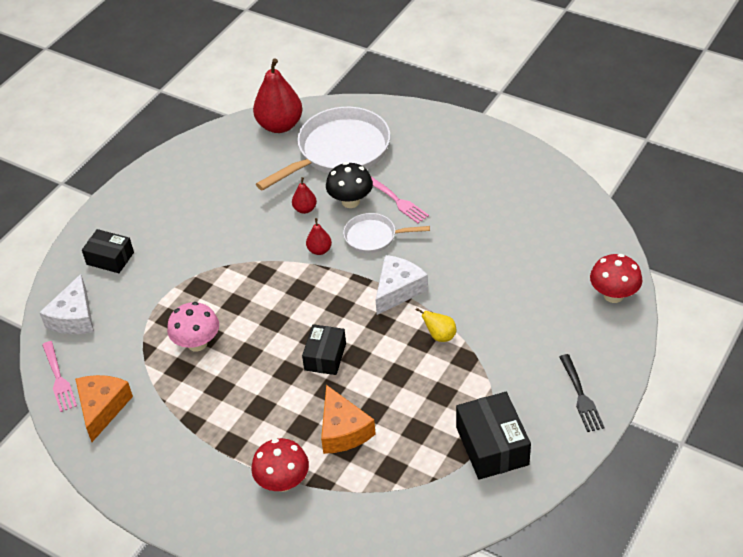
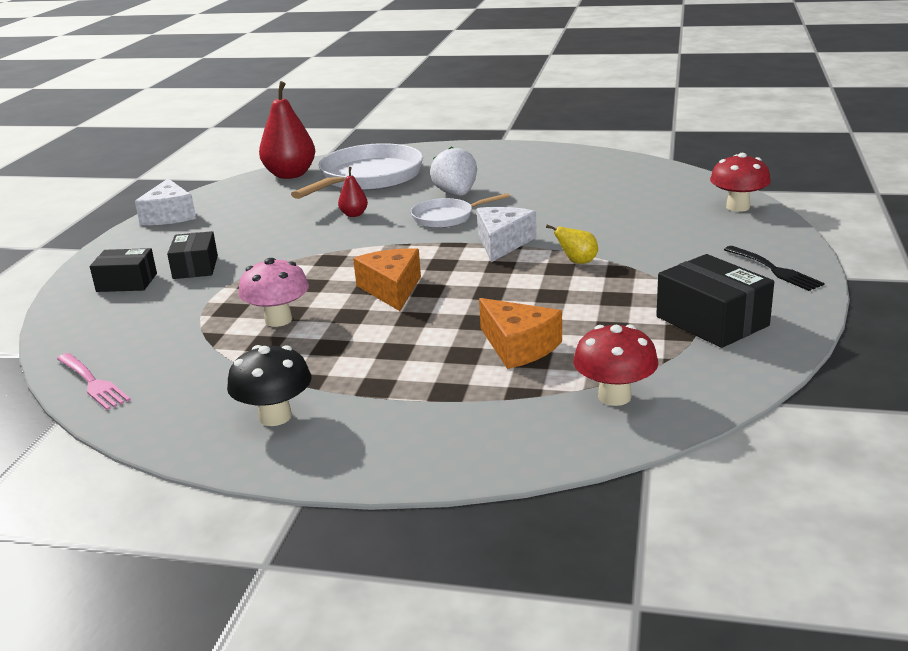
camera: 20 degrees left, 20 degrees down
white cheese [39,274,94,334] -> white cheese moved to [135,179,196,225]
orange cheese [75,375,133,442] -> orange cheese moved to [353,248,421,311]
red mushroom [251,438,309,492] -> red mushroom moved to [573,325,658,406]
black box [302,324,346,375] -> black box moved to [167,231,218,279]
red pear [306,218,332,255] -> none
black mushroom [326,162,373,208] -> black mushroom moved to [227,345,311,426]
pink fork [371,177,429,223] -> white strawberry [430,146,477,196]

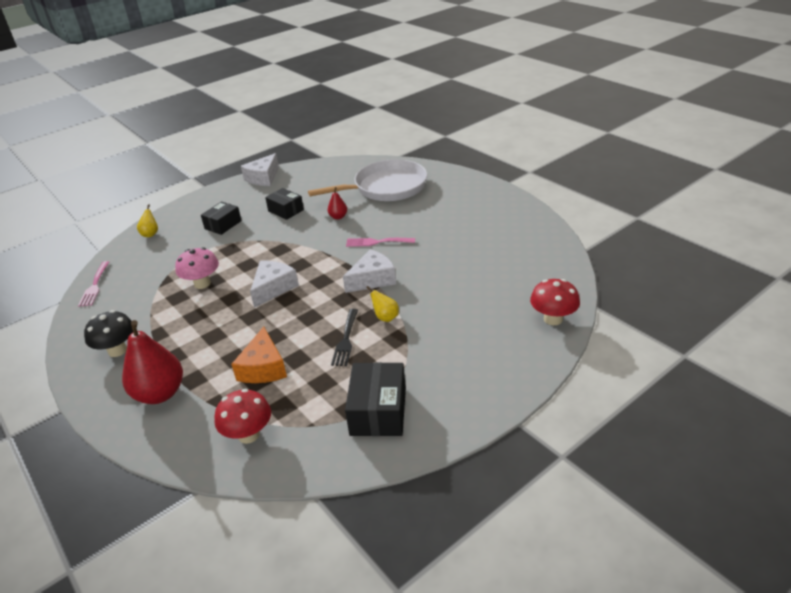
camera: 40 degrees right, 10 degrees up
black box [90,248,157,292] -> black box moved to [265,188,304,220]
red pear [259,81,315,179] -> red pear moved to [122,320,183,404]
orange cheese [353,248,421,311] -> white cheese [250,261,299,308]
white pan [411,193,510,228] -> pink fork [346,238,415,247]
white strawberry [430,146,477,196] -> none
black fork [724,246,825,291] -> black fork moved to [331,309,358,366]
none -> yellow pear [137,204,158,237]

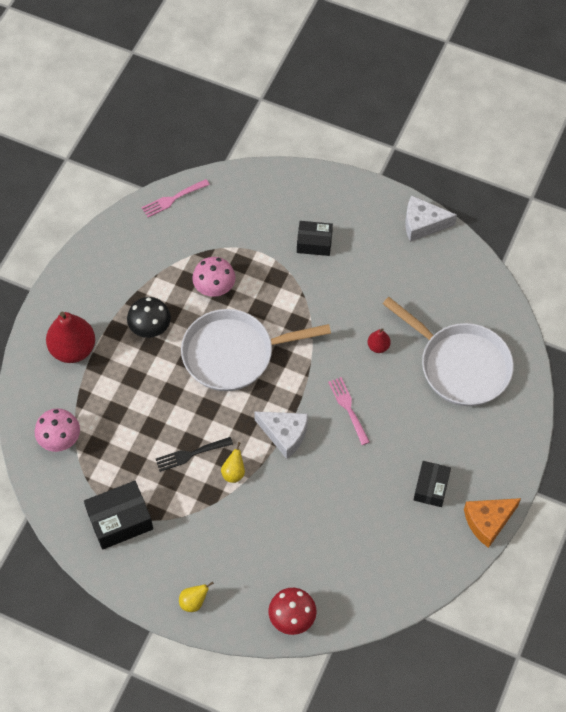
camera: 60 degrees right, 25 degrees up
black mushroom [84,310,133,357] -> black mushroom moved to [127,297,171,338]
yellow pear [137,204,158,237] -> yellow pear moved to [179,582,214,612]
red mushroom [214,389,271,444] -> pink mushroom [35,408,80,452]
orange cheese [231,326,287,383] -> orange cheese moved to [464,498,521,548]
white cheese [250,261,299,308] -> white pan [181,309,331,391]
black box [265,188,304,220] -> black box moved to [414,461,451,507]

